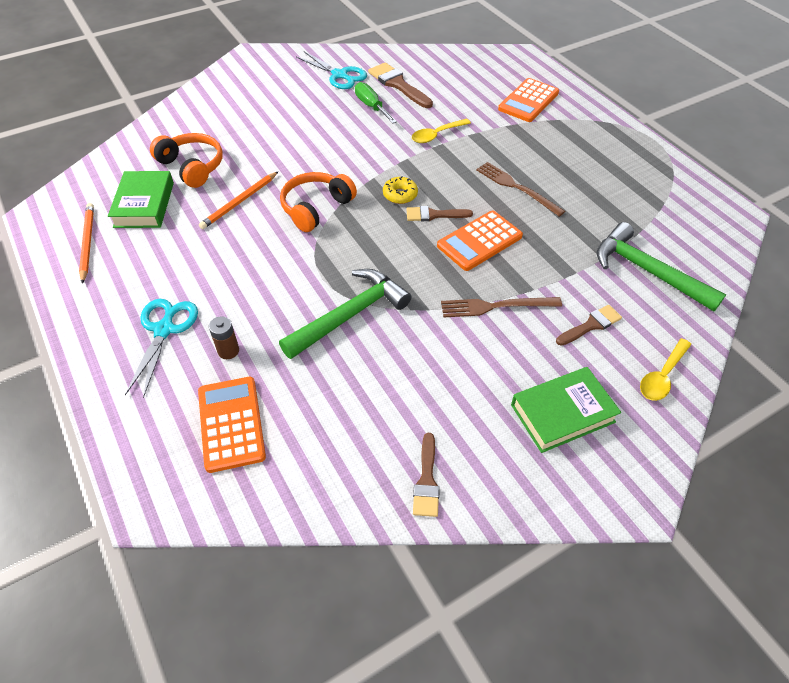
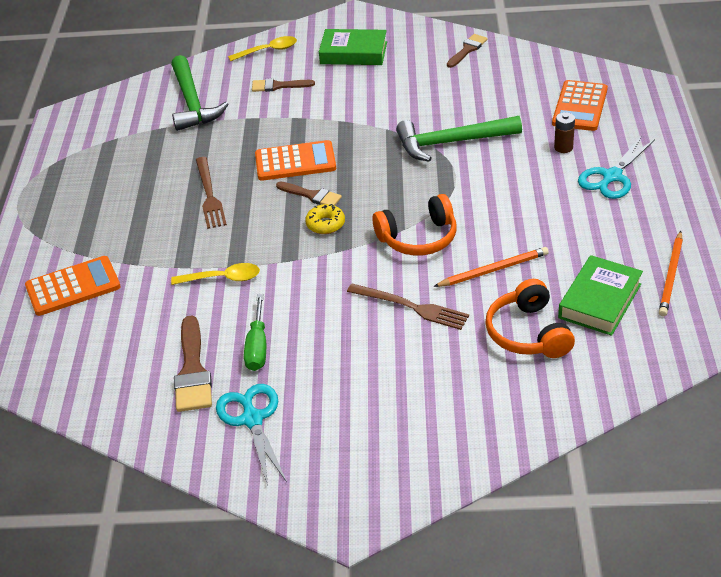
camera: 145 degrees left, 10 degrees down
brown fork [441,297,562,317] -> brown fork moved to [347,284,469,330]

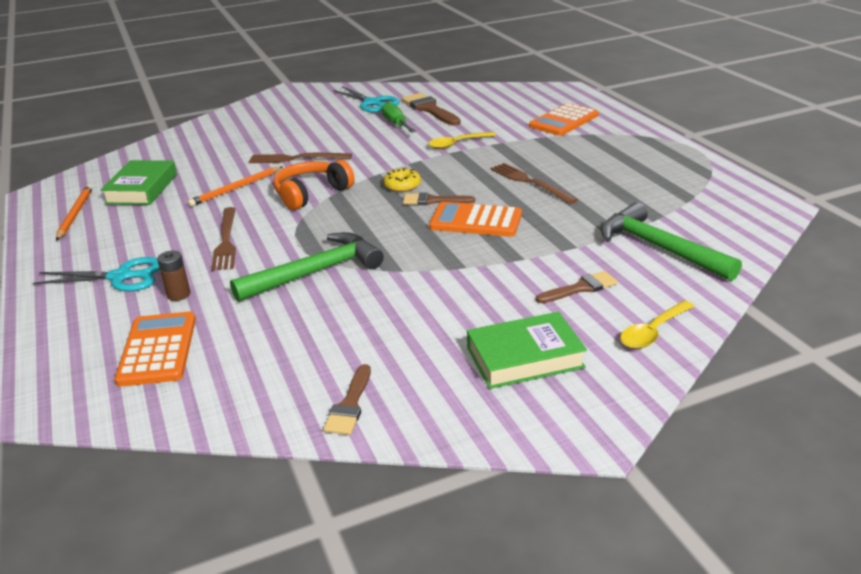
camera: 155 degrees right, 10 degrees down
orange calculator [255,140,336,181] -> orange calculator turned 45 degrees clockwise [429,202,522,237]
orange headphones [486,279,575,358] -> none
turquoise scissors [578,136,655,199] -> turquoise scissors turned 75 degrees clockwise [33,257,160,292]
none -> brown fork [211,207,236,271]

